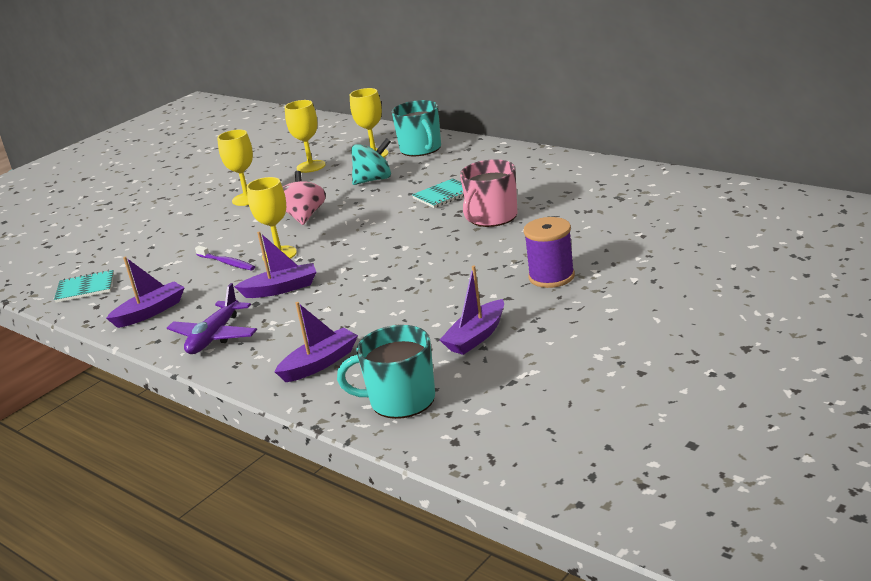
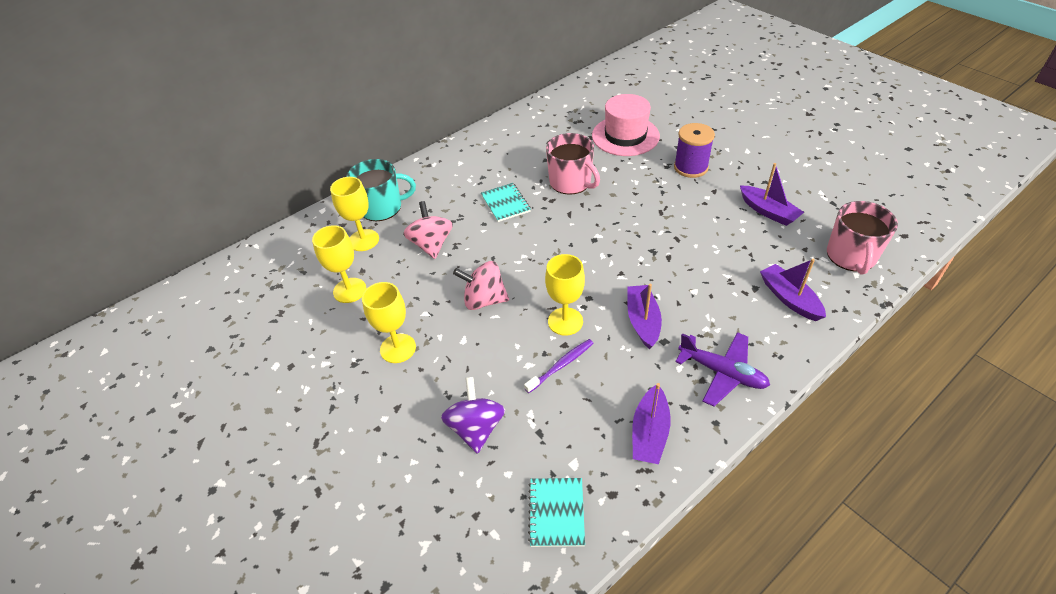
camera: 80 degrees left, 20 degrees up
purple boat [106,256,185,328] -> purple boat turned 135 degrees counterclockwise [632,383,671,464]
turquoise mug [337,325,435,419] -> pink mug [827,201,898,275]
turquoise spinning top [351,138,391,185] -> pink spinning top [403,201,453,259]
none -> purple spinning top [441,377,505,454]
none -> pink hat [592,94,660,156]

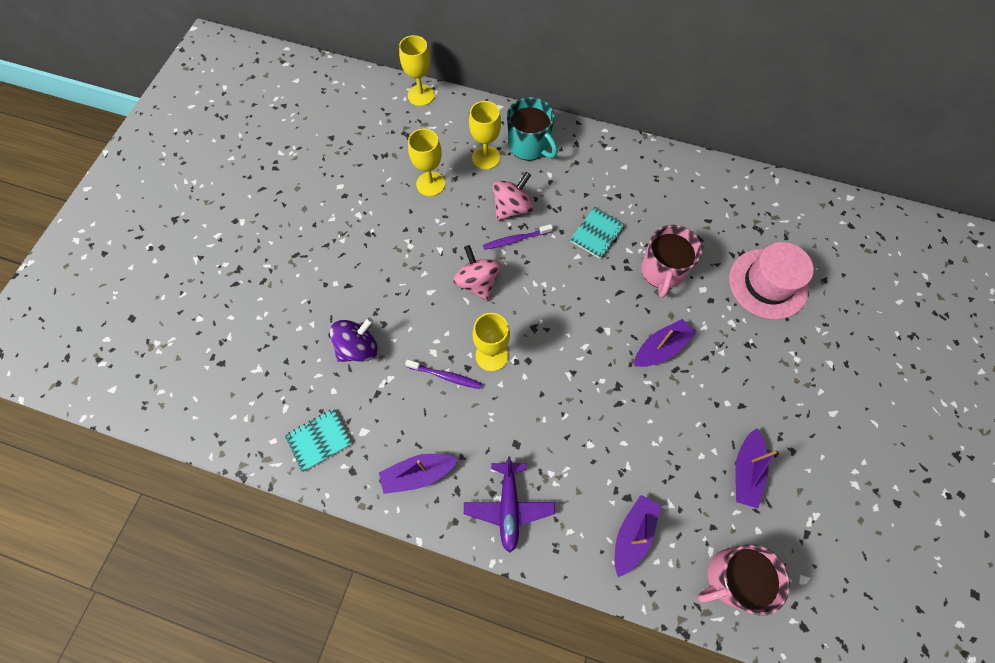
camera: 55 degrees right, 20 degrees up
yellow goblet [362,282,416,363] -> yellow goblet moved to [399,35,435,106]
purple boat [627,284,662,349] -> purple boat moved to [634,319,696,367]
purple spool [674,123,715,178] -> none
none -> purple toothbrush [483,224,553,250]

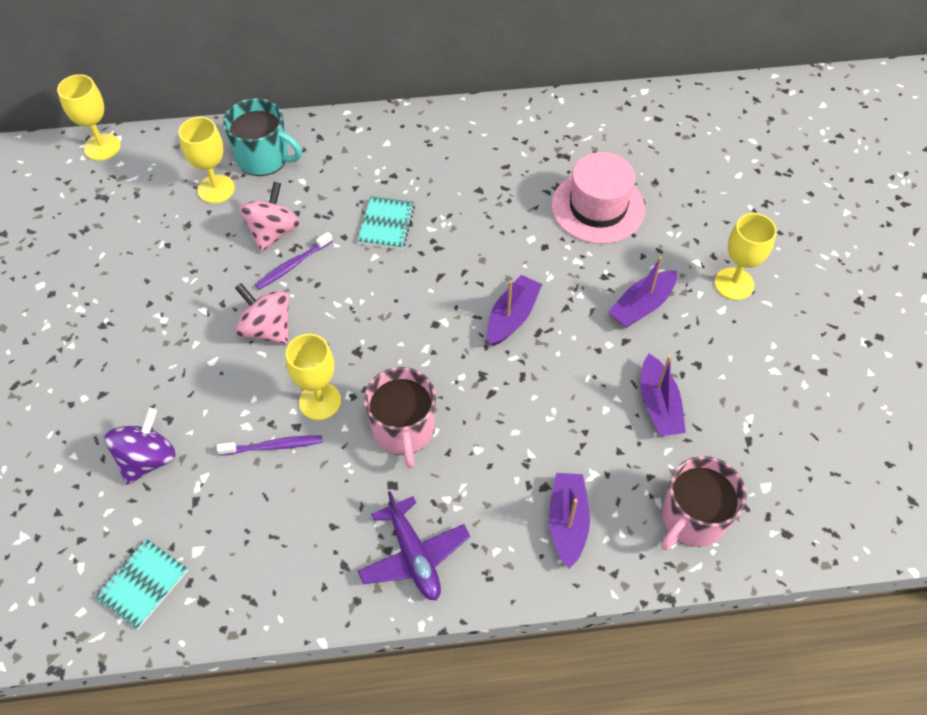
camera: 25 degrees left, 10 degrees down
purple boat [379,454,458,494] -> purple boat moved to [608,256,677,328]
yellow goblet [408,128,445,196] -> yellow goblet moved to [714,213,777,300]
pink mug [641,225,702,298] -> pink mug moved to [364,367,436,468]

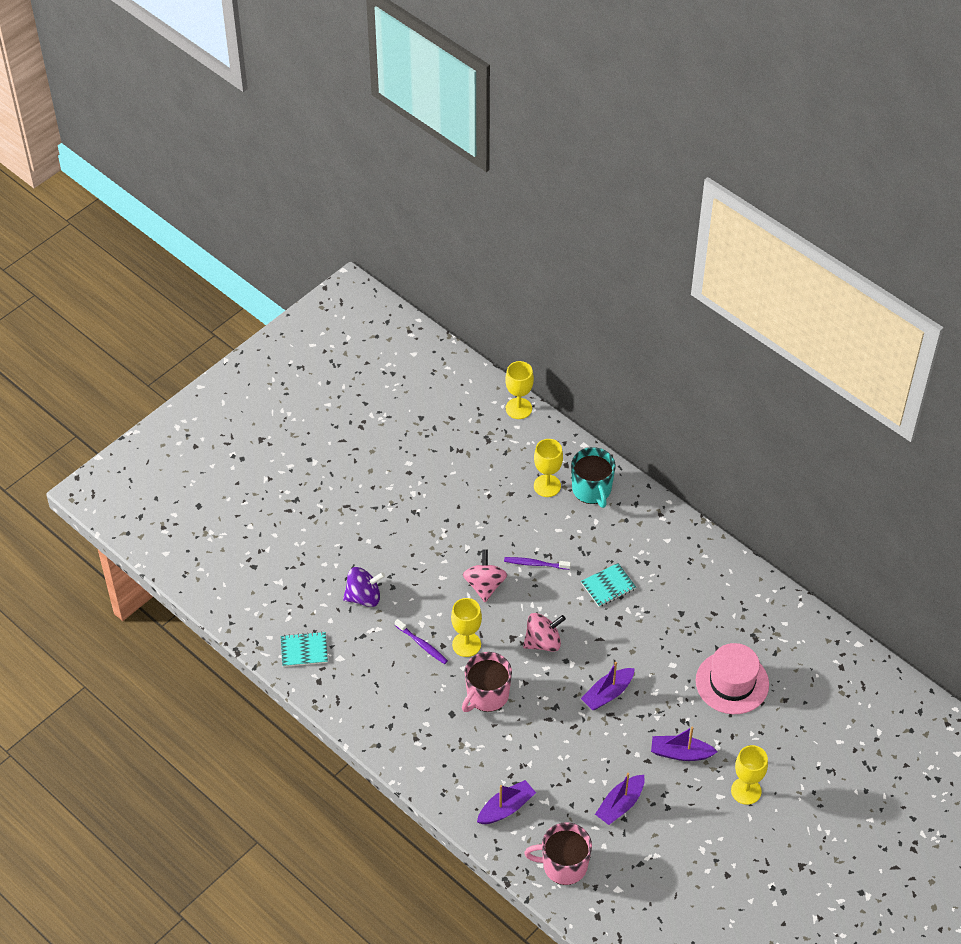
camera: 50 degrees right, 5 degrees down
pink spinning top [239,182,300,252] -> pink spinning top moved to [523,613,566,652]
purple plane [358,491,470,600] -> none
purple boat [487,275,542,346] -> purple boat turned 150 degrees clockwise [581,662,635,710]

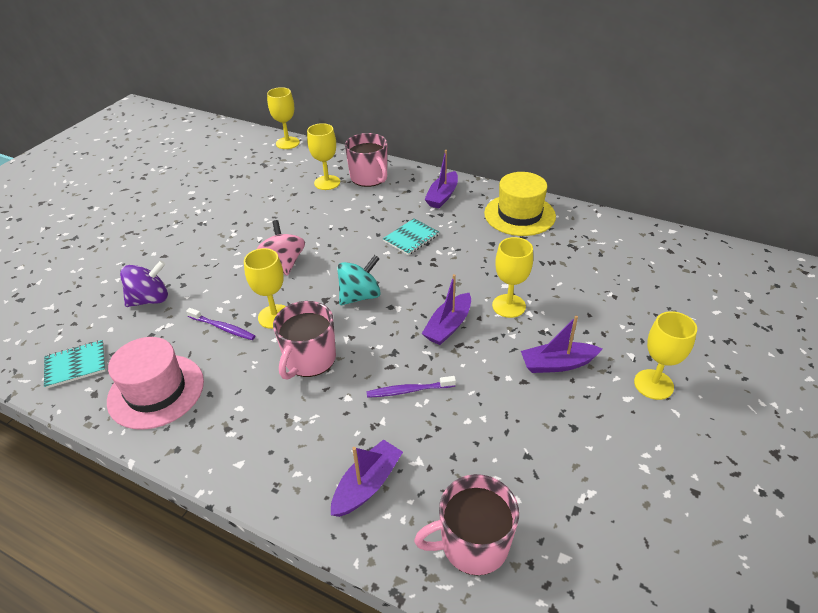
camera: 15 degrees left, 10 degrees down
purple toothbrush [504,557,571,570] -> purple toothbrush moved to [366,376,456,398]
pink spinning top [523,613,566,652] -> turquoise spinning top [337,255,381,305]
turquoise mug [571,447,615,508] -> pink mug [345,133,387,187]
purple boat [595,773,645,825] -> purple boat moved to [424,150,458,208]
pink hat [696,643,769,714] -> pink hat moved to [107,337,204,430]
none -> yellow hat [484,172,556,236]
none -> yellow goblet [492,237,533,318]

